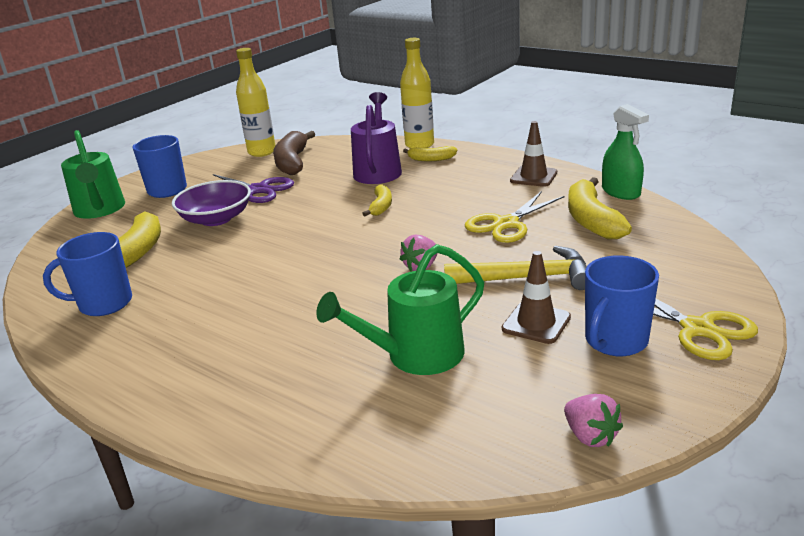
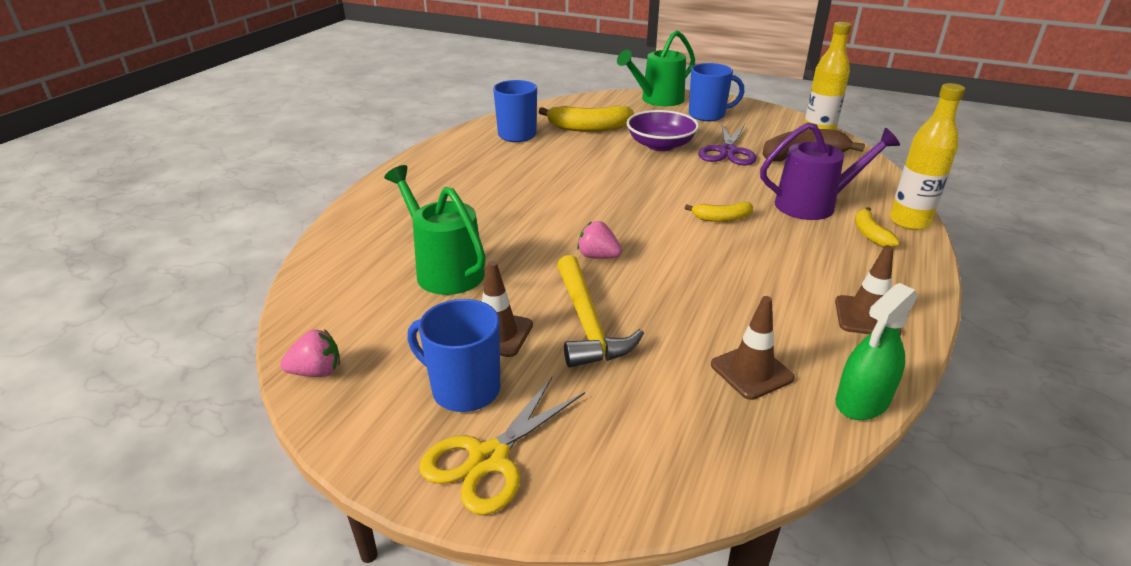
camera: 75 degrees right, 5 degrees up
yellow scissors [465,191,565,243] -> none
pink strawberry [564,394,623,447] -> pink strawberry turned 150 degrees counterclockwise [280,329,340,377]
yellow banana [568,177,632,239] -> brown traffic cone [711,296,795,400]

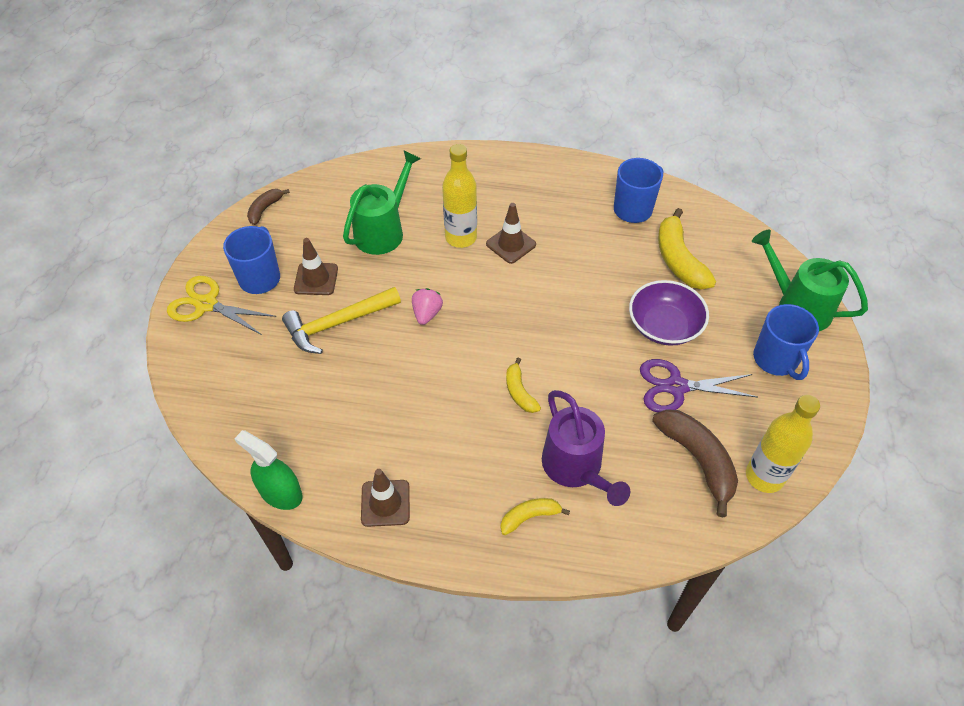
camera: 75 degrees right, 20 degrees up
pink strawberry [280,329,340,377] -> brown banana [247,189,290,225]
brown traffic cone [711,296,795,400] -> brown traffic cone moved to [486,203,536,264]
yellow bottle [890,83,965,230] -> yellow bottle moved to [442,144,477,248]

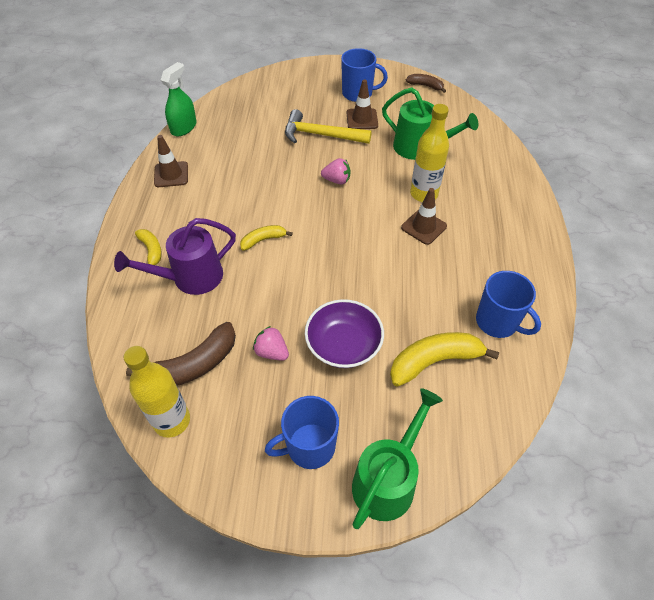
camera: 85 degrees right, 0 degrees up
yellow scissors [167,276,276,335] -> none
yellow hammer [282,287,401,354] -> yellow hammer turned 45 degrees counterclockwise [285,109,372,144]
purple scissors [640,359,758,413] -> pink strawberry [253,326,289,361]

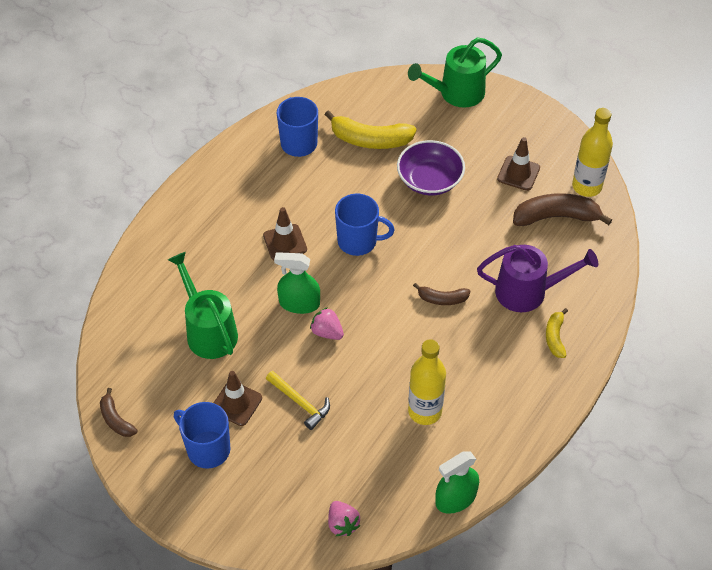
camera: 150 degrees left, 0 degrees up
brown traffic cone [154,135,188,187] -> brown traffic cone moved to [497,137,540,191]
yellow banana [240,225,293,251] -> brown banana [413,283,470,305]
pink strawberry [253,326,289,361] -> pink strawberry moved to [328,501,360,536]
blue mug [265,396,339,469] -> blue mug moved to [335,193,395,256]
yellow hammer [285,109,372,144] -> yellow hammer [266,371,330,430], size x0.66
yellow bottle [410,104,449,202] -> yellow bottle moved to [408,339,446,425]
none -> green spray bottle [274,252,320,314]

